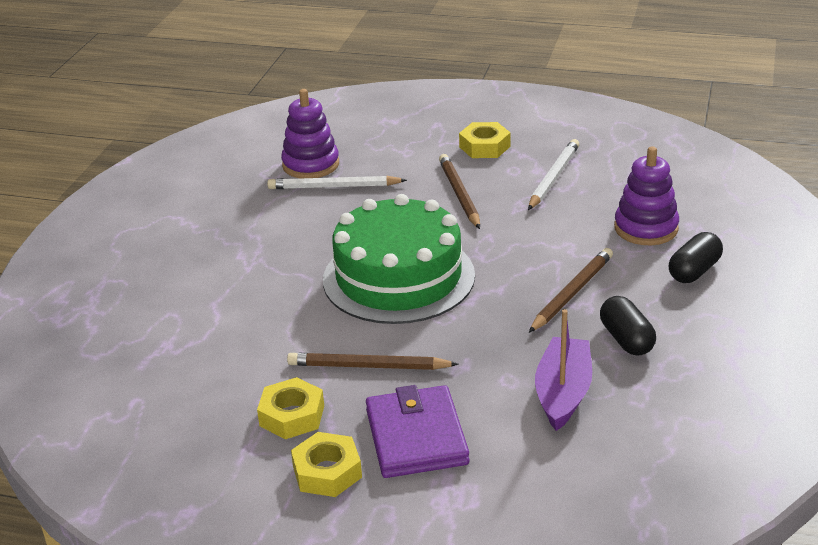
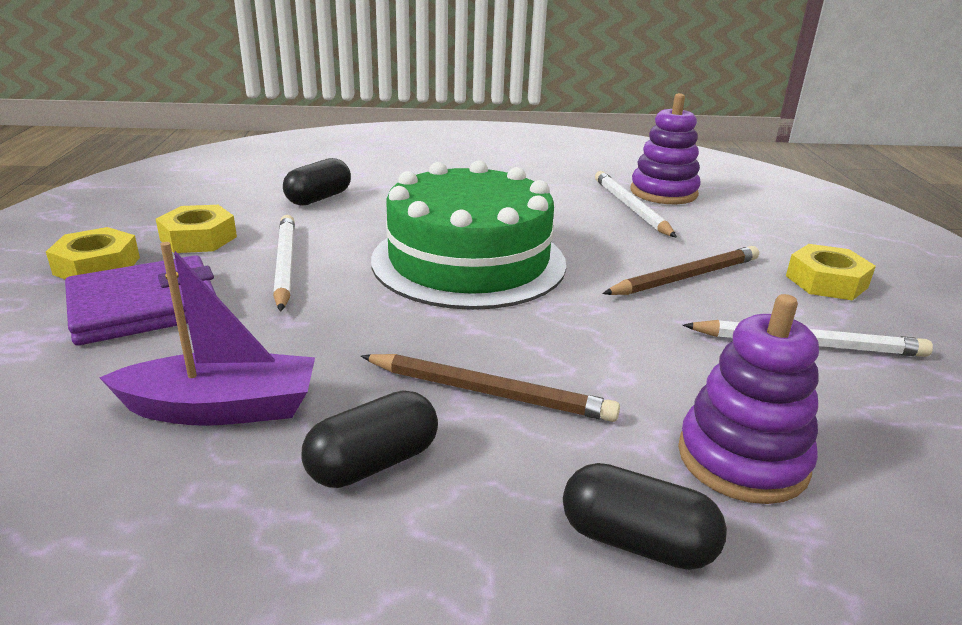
camera: 70 degrees right, 5 degrees down
brown pencil [287,353,459,370] -> white pencil [273,215,295,312]
none -> black capsule [283,158,351,206]

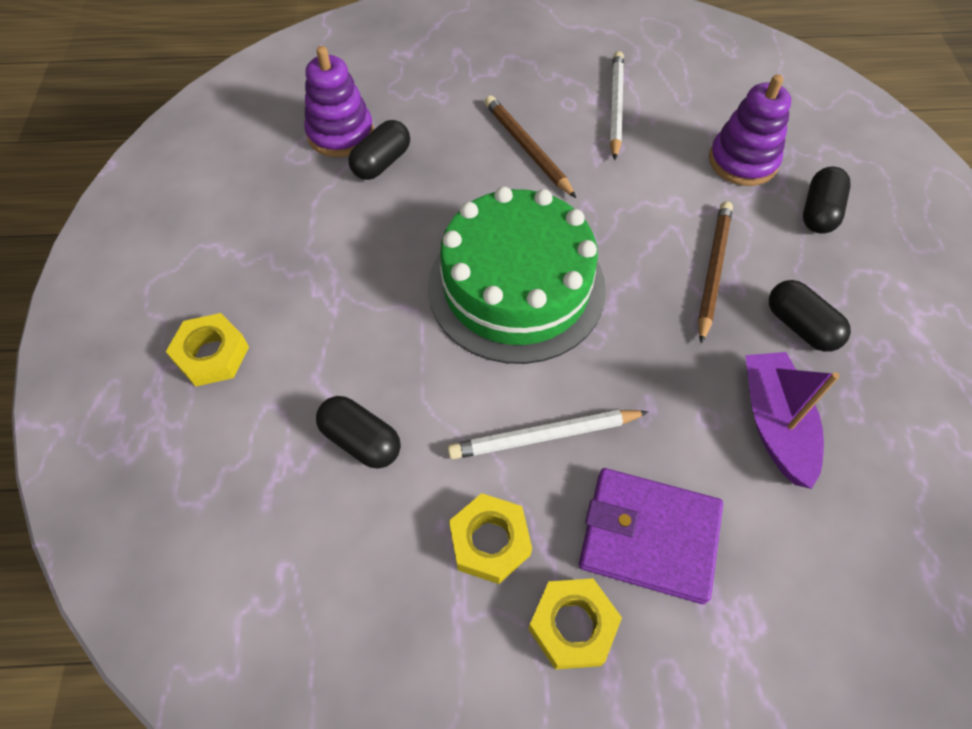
camera: 90 degrees left, 30 degrees up
purple wallet [65,255,216,345] -> purple wallet turned 45 degrees counterclockwise [579,468,723,604]
white pencil [595,171,677,238] -> black capsule [348,120,410,180]
yellow nut [786,244,876,300] -> yellow nut moved to [166,313,249,387]

